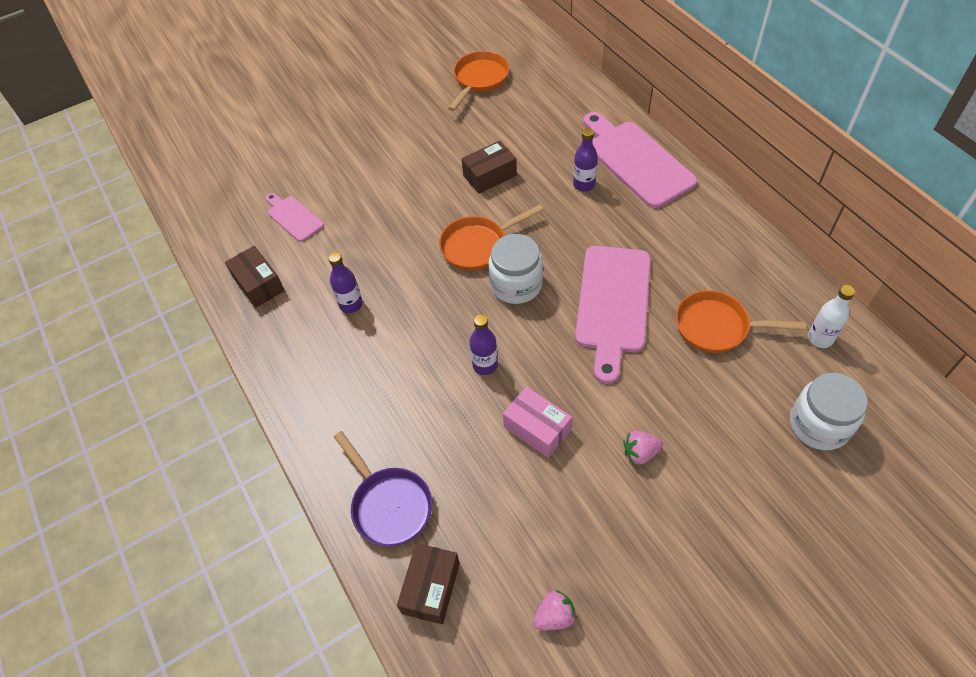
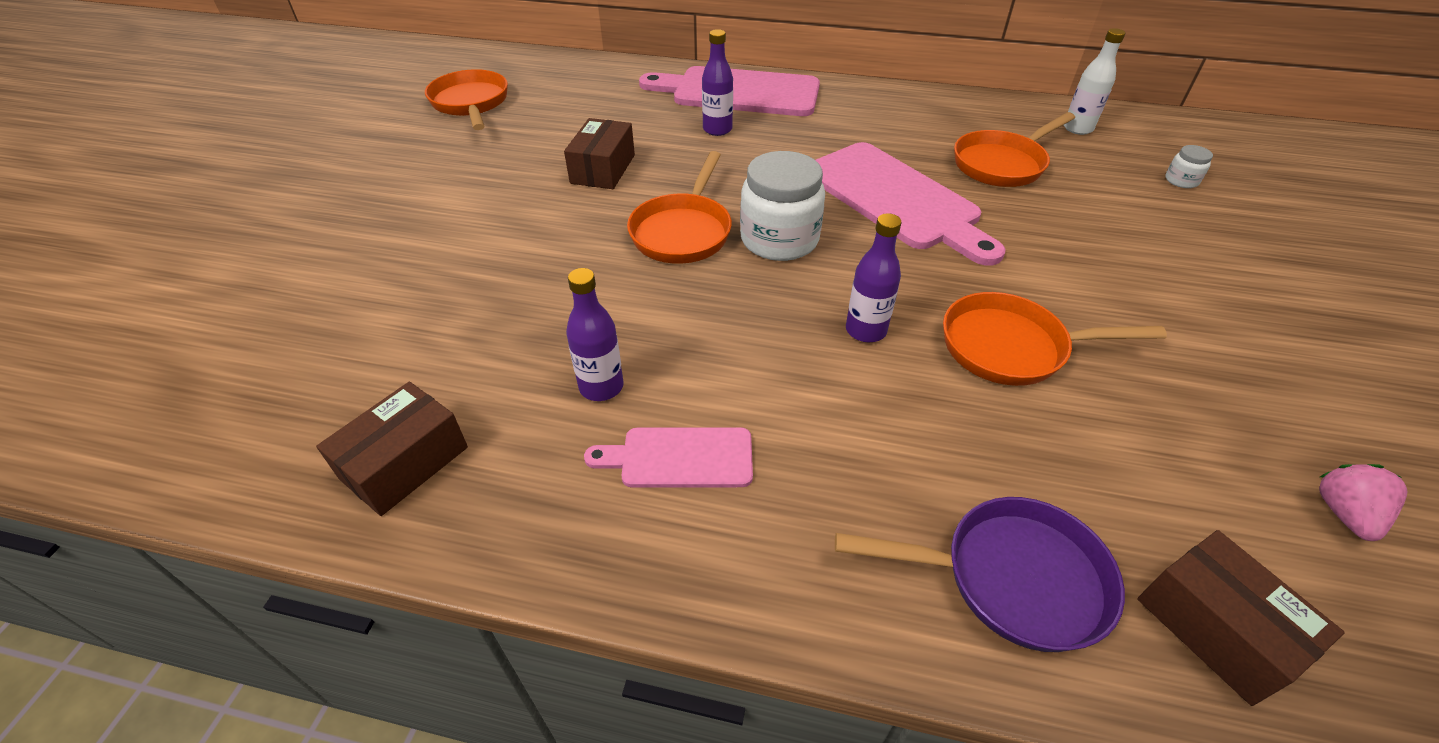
camera: 50 degrees left, 10 degrees down
brown box [225,246,285,308] -> brown box turned 60 degrees counterclockwise [316,382,468,516]
pink cutting board [266,193,324,242] -> pink cutting board moved to [584,427,753,488]
pink box [503,387,572,458] -> orange pan [943,292,1167,386]
pink strawberry [623,430,663,465] -> none
white jar [790,373,868,450] -> white jar [1165,145,1213,188], size x0.45

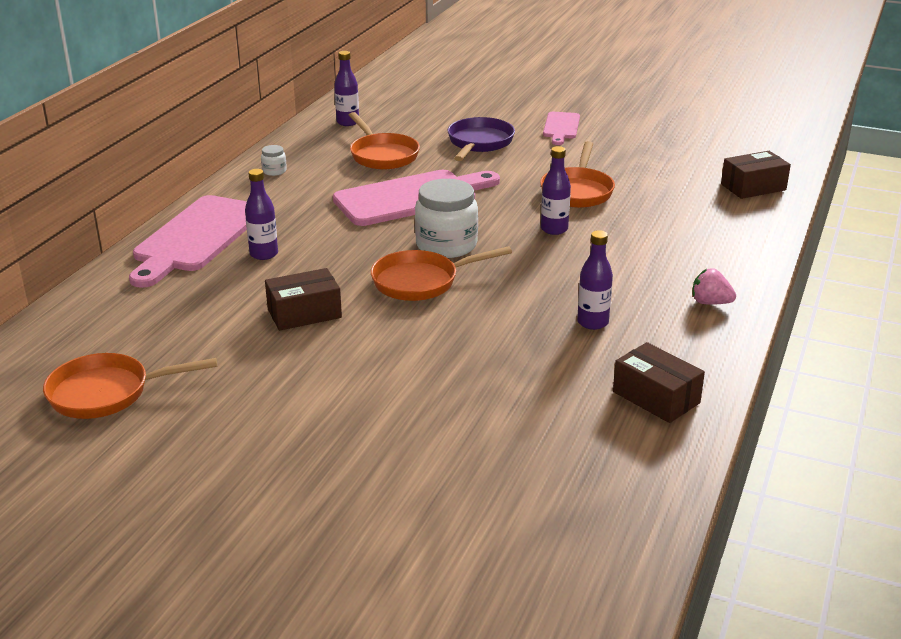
camera: 80 degrees left, 15 degrees down
brown box [564,118,635,189] -> brown box turned 45 degrees counterclockwise [265,268,342,331]
pink cutting board [584,427,753,488] -> pink cutting board moved to [543,112,580,145]
orange pan [627,151,732,264] -> orange pan turned 135 degrees clockwise [371,246,512,301]
purple pan [835,497,1125,652] -> purple pan moved to [447,117,515,161]
white bottle [1064,28,1126,135] -> purple bottle [334,51,359,126]
white jar [1165,145,1213,188] -> white jar moved to [261,145,287,176]
pink strawberry [1319,464,1407,541] -> pink strawberry moved to [692,268,736,305]

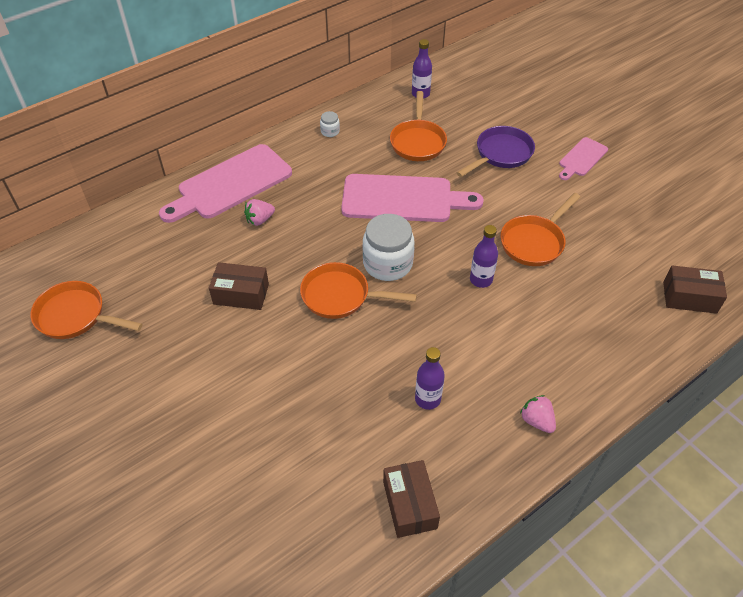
camera: 30 degrees right, 20 degrees up
purple bottle [245,169,278,260] -> pink strawberry [244,199,275,226]

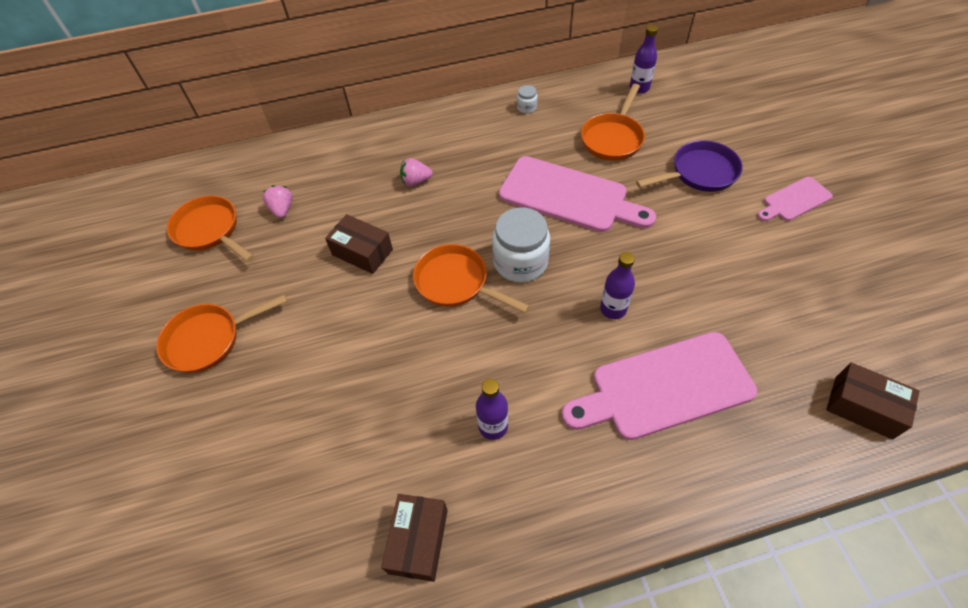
camera: 25 degrees right, 5 degrees up
pink cutting board [159,144,292,223] -> pink cutting board moved to [562,332,757,440]
orange pan [500,193,580,266] -> orange pan moved to [156,294,288,373]
pink strawberry [520,395,556,433] -> pink strawberry moved to [263,185,292,218]

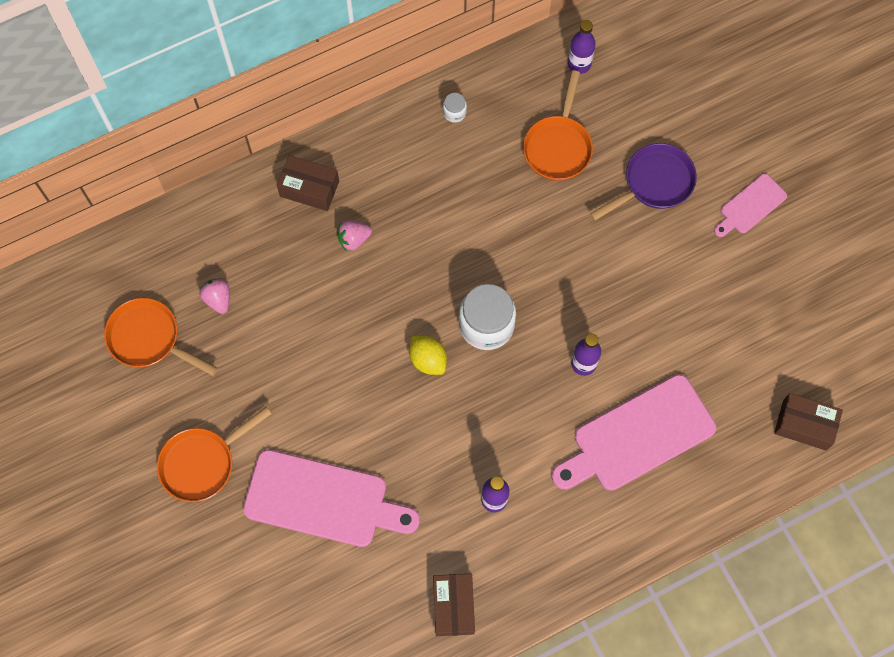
camera: 15 degrees left, 15 degrees up
brown box [325,214,393,274] -> brown box moved to [277,155,339,211]
orange pan [413,244,530,313] -> yellow lemon [409,336,447,375]
pink cutting board [499,156,656,232] -> pink cutting board moved to [243,450,420,547]

